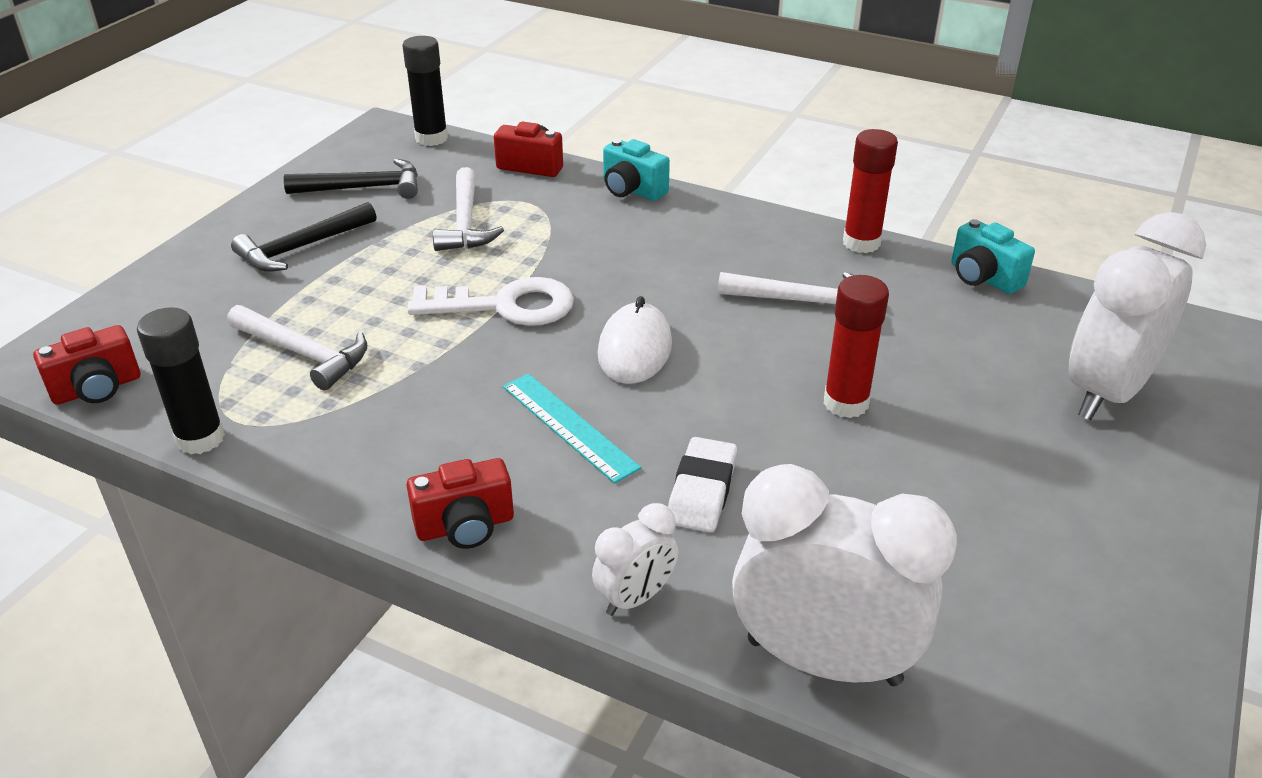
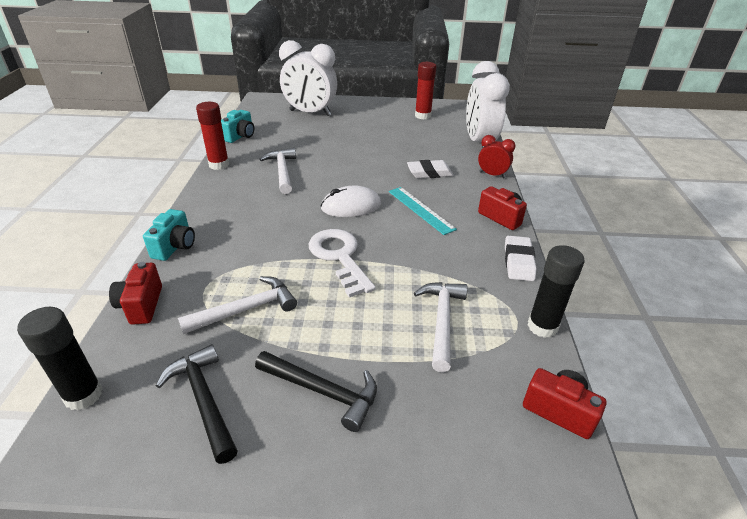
camera: 115 degrees left, 0 degrees up
turquoise ruler [503,374,641,484] -> turquoise ruler turned 60 degrees counterclockwise [389,187,457,235]
white clock [592,503,678,616] -> red clock [478,135,516,178]
red glue stick [823,275,889,418] -> red glue stick moved to [415,62,436,119]
none -> white eraser [505,236,537,281]

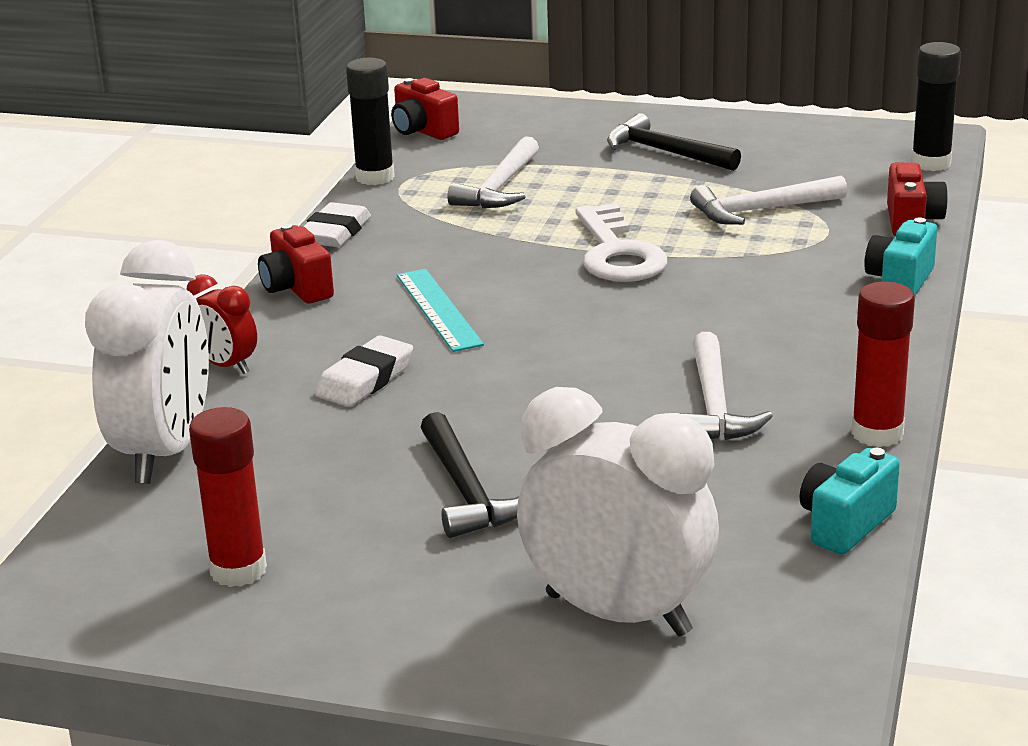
camera: 165 degrees left, 10 degrees down
black hammer [156,344,238,464] -> black hammer moved to [421,412,519,538]
white mouse [321,186,381,217] -> none
white eraser [407,160,453,178] -> white eraser turned 60 degrees counterclockwise [315,335,413,407]

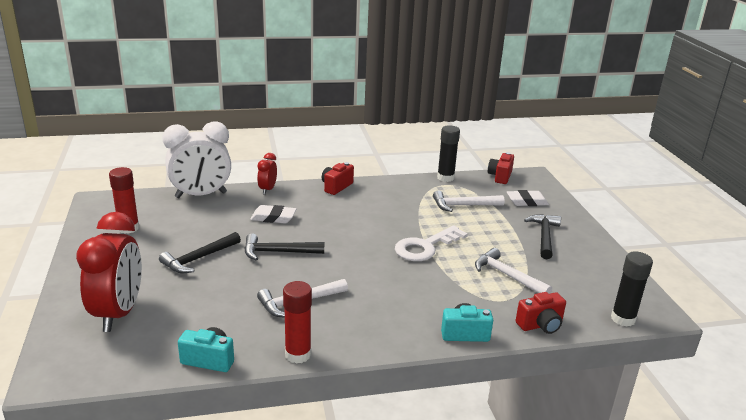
camera: 60 degrees right, 0 degrees up
white eraser [303,202,371,247] -> white eraser moved to [507,190,549,206]
turquoise ruler [397,269,484,352] -> none
white clock [517,387,719,636] -> red clock [76,212,142,332]
none -> black hammer [245,233,324,260]

